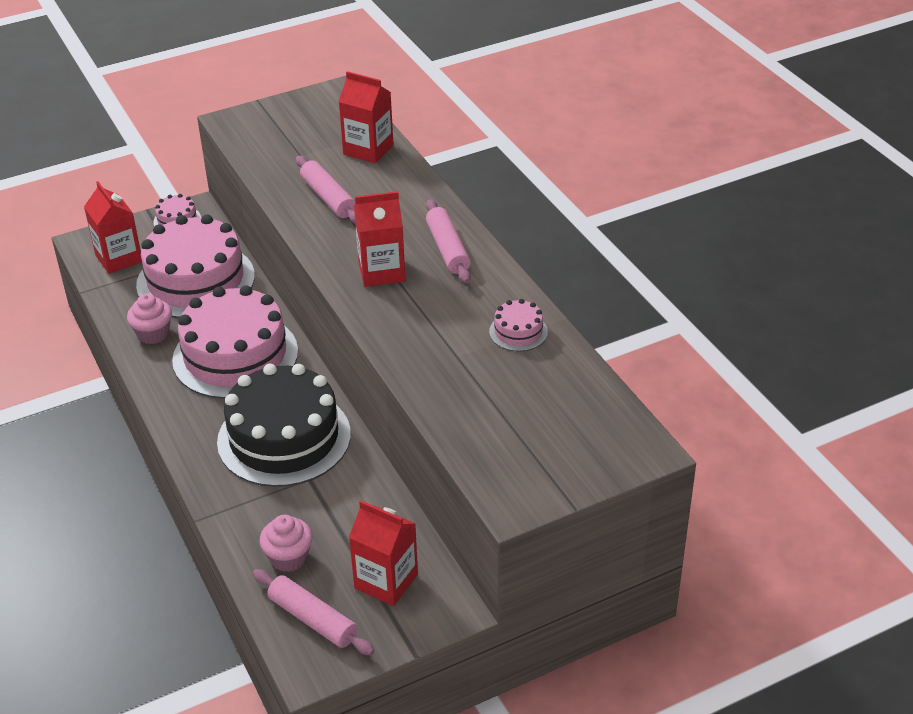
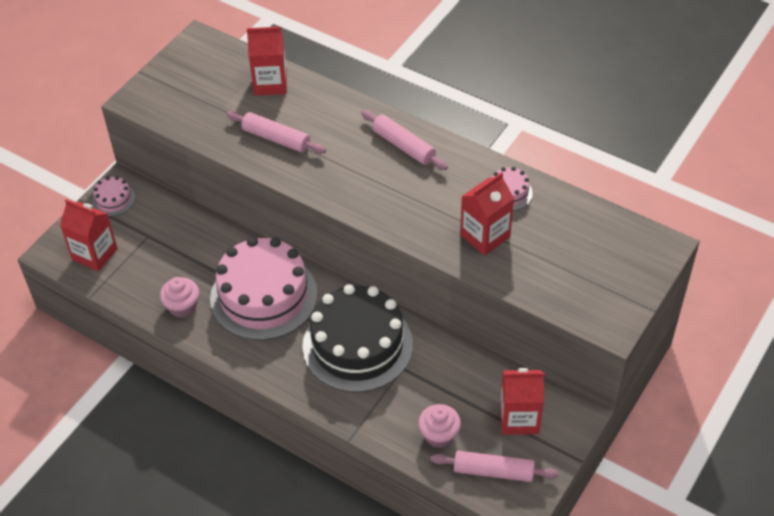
camera: 30 degrees left, 10 degrees up
pink cake [136,215,255,318] -> none
red carton [354,191,405,287] -> red carton moved to [460,172,514,255]

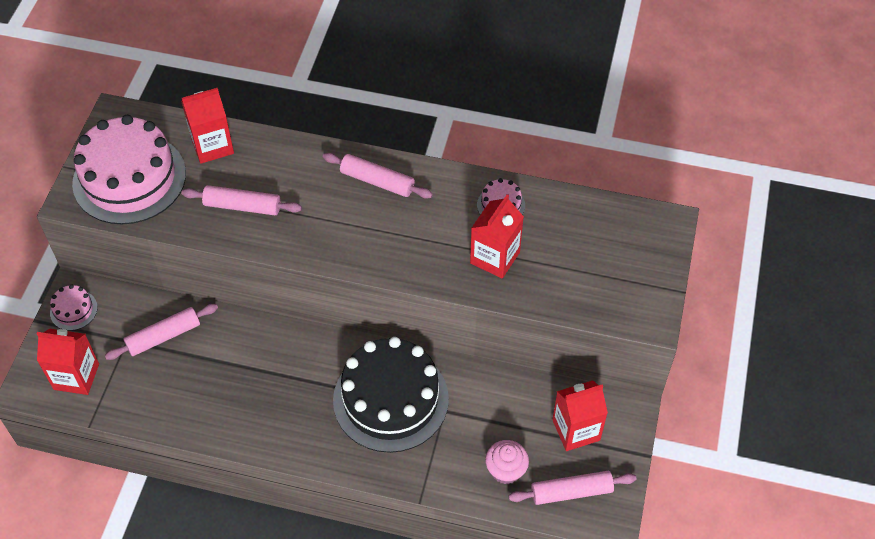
camera: 20 degrees left, 5 degrees up
pink cupcake [160,277,199,318] -> none
pink cake [210,237,318,340] -> pink cake moved to [72,115,186,224]
none -> pink rolling pin [105,304,218,360]

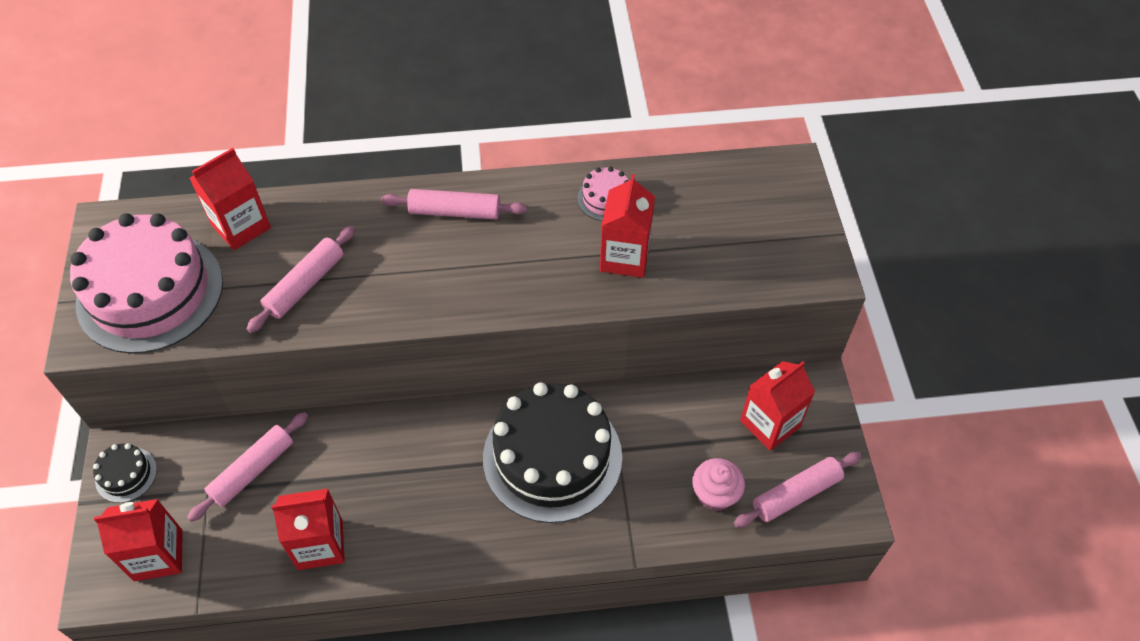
camera: 20 degrees left, 0 degrees up
pink cake [50,284,98,331] -> black cake [93,443,157,503]
pink rolling pin [181,185,302,215] -> pink rolling pin turned 45 degrees counterclockwise [246,226,356,333]
none -> red carton [271,489,345,570]

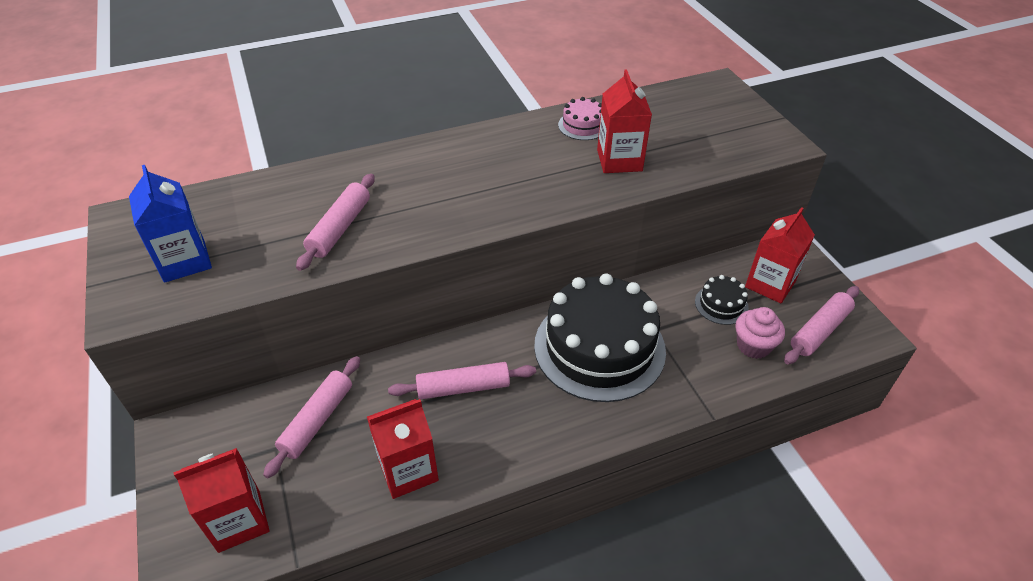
camera: 15 degrees left, 10 degrees down
pink cake [70,213,223,354] -> blue carton [129,165,212,283]
black cake [93,443,157,503] -> black cake moved to [695,275,749,325]
red carton [190,148,271,250] -> none
pink rolling pin [381,189,527,219] -> pink rolling pin moved to [388,362,536,399]

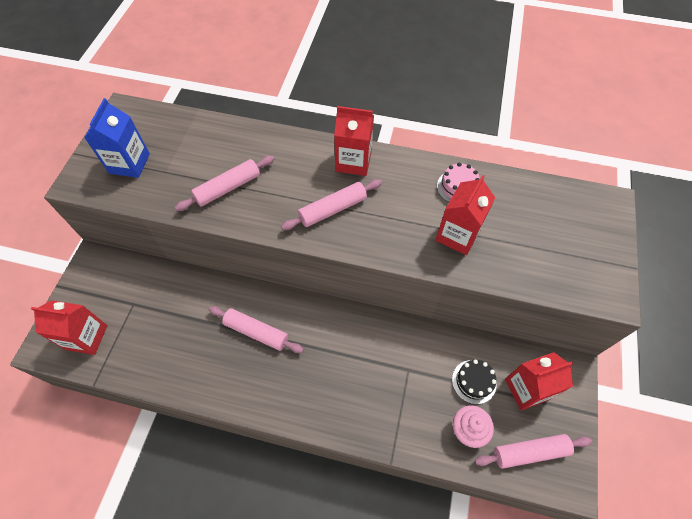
camera: 35 degrees right, 15 degrees up
pink rolling pin [263,356,360,478] -> pink rolling pin moved to [281,179,382,230]
red carton [367,399,439,499] -> red carton moved to [334,106,374,176]
black cake [534,273,666,402] -> none

